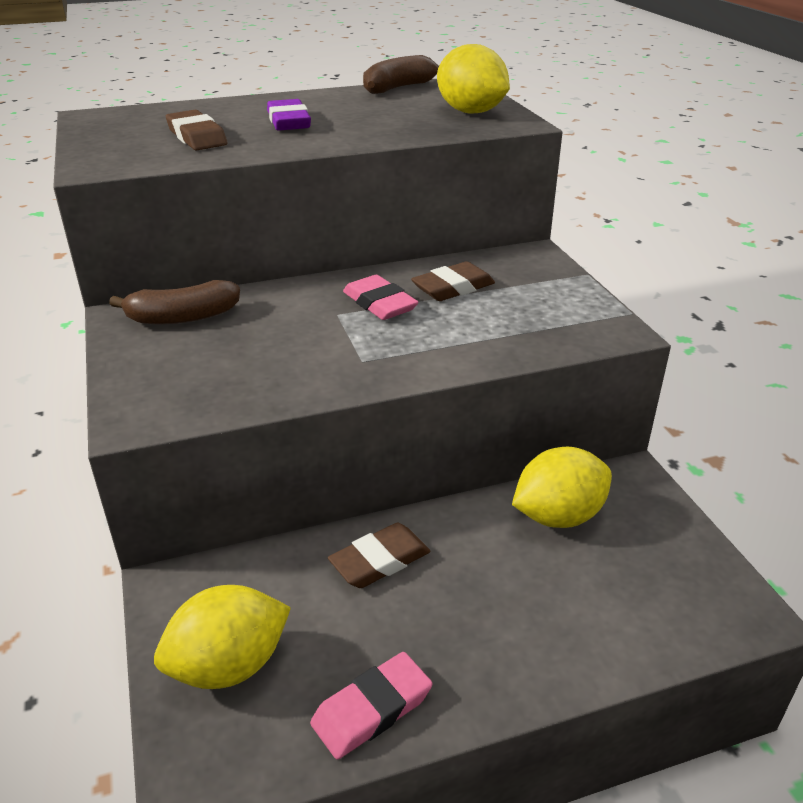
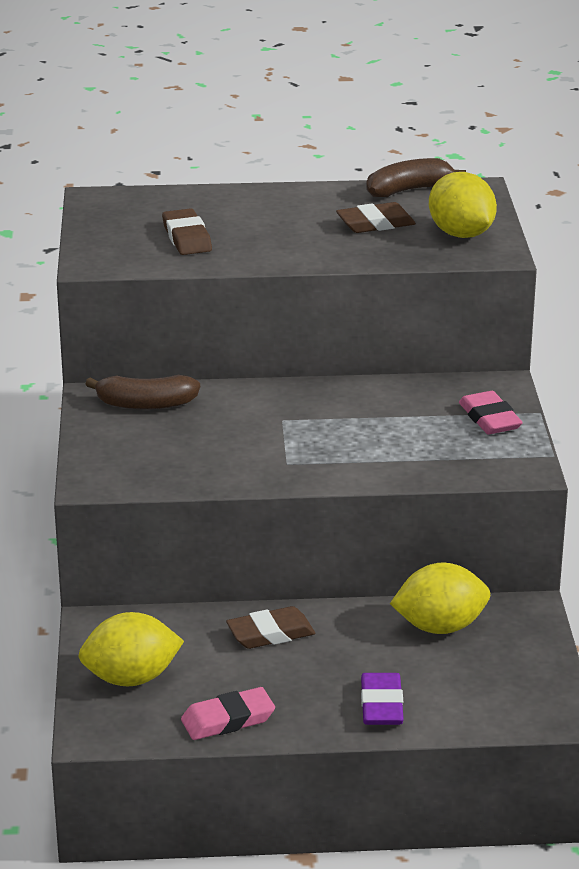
camera: 15 degrees right, 5 degrees down
purple eraser [267,99,311,131] -> purple eraser moved to [361,673,404,725]
pink eraser [343,275,419,320] -> pink eraser moved to [459,391,523,434]
brown eraser [411,261,495,301] -> brown eraser moved to [336,202,416,233]

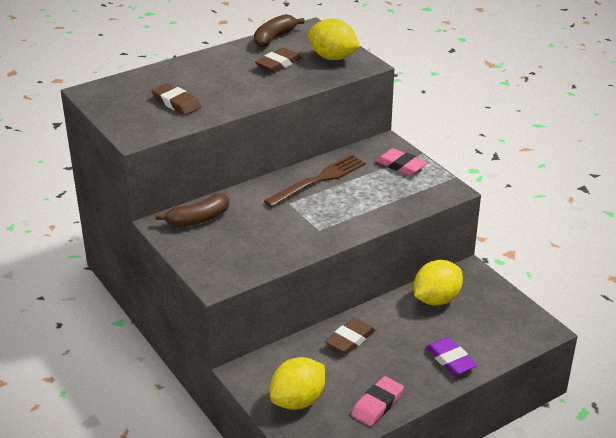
camera: 30 degrees left, 5 degrees up
none -> brown fork [264,154,366,207]

